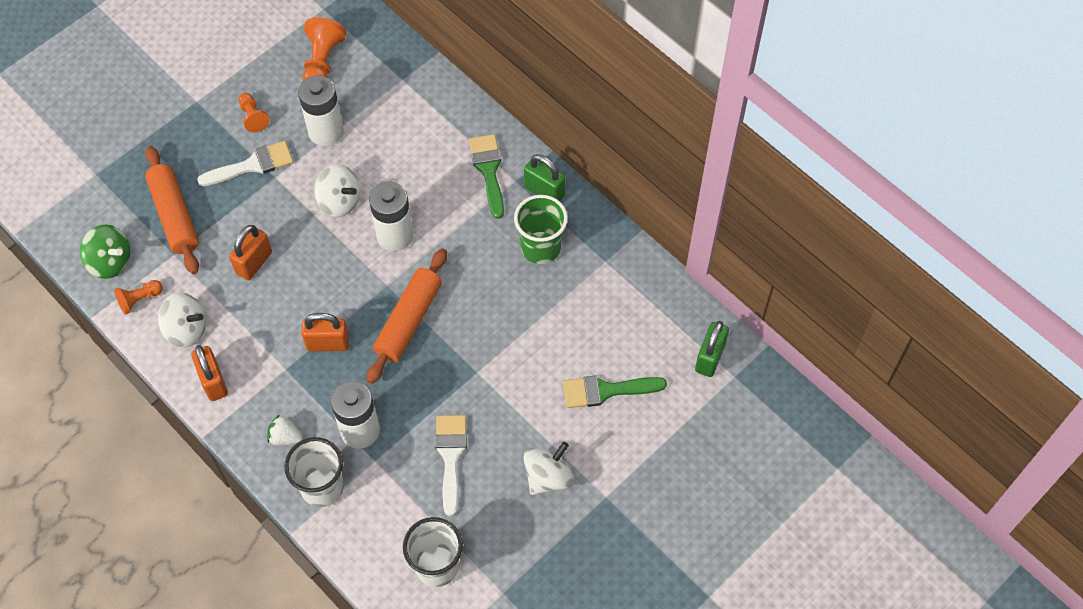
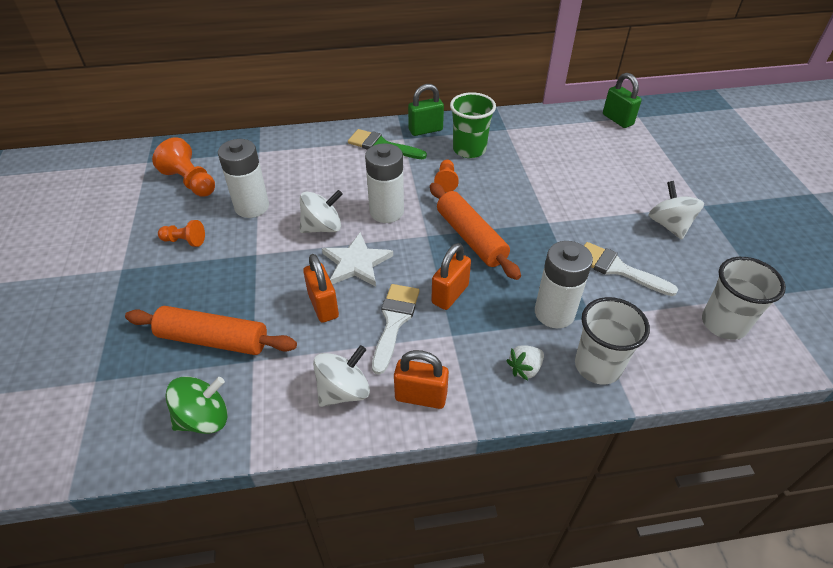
camera: 55 degrees left, 15 degrees down
orange pawn [114,280,163,315] -> orange pawn moved to [434,160,459,193]
white brush [197,141,293,186] -> white brush moved to [372,284,419,375]
green brush [563,375,667,408] -> none
none -> white star [322,232,393,287]

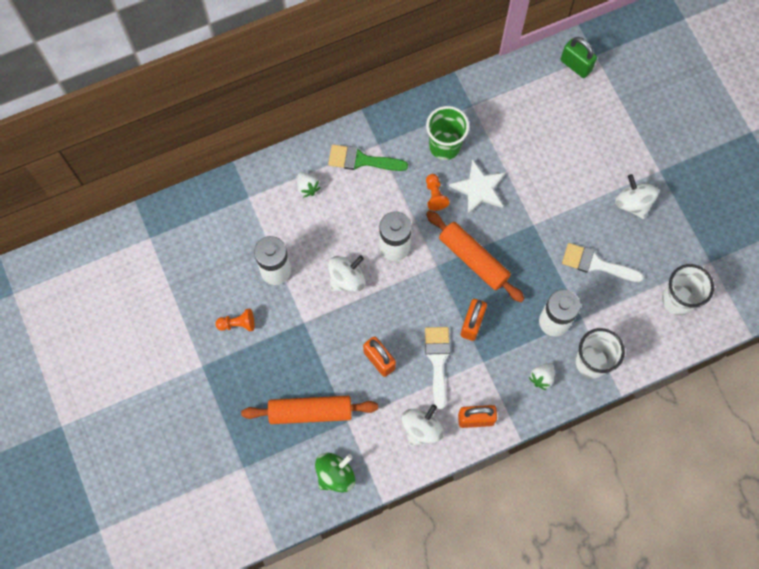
camera: 15 degrees left, 25 degrees up
orange pawn [152,137,215,197] -> none
white star [322,232,393,287] -> white star moved to [449,159,506,214]
green padlock [408,84,444,136] -> none
none -> white strawberry [297,172,321,198]

